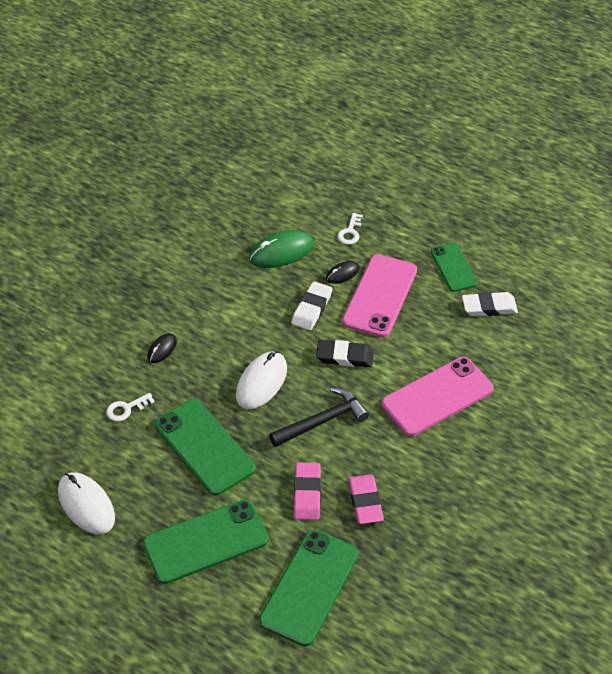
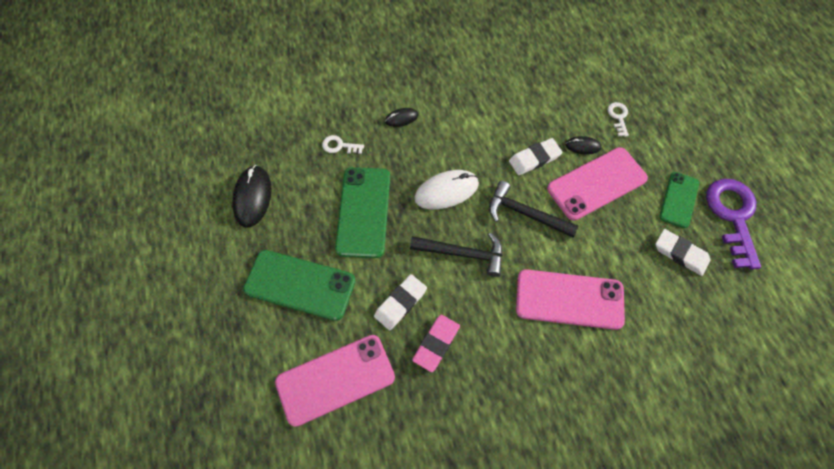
camera: 40 degrees right, 15 degrees up
white mouse [58,473,115,534] -> black mouse [232,165,272,228]
green mouse [249,230,314,268] -> none
green phone [259,529,359,647] -> pink phone [275,335,395,427]
pink eraser [294,462,321,520] -> white eraser [374,274,427,330]
black eraser [316,340,374,367] -> black hammer [489,181,579,238]
white key [337,213,363,245] -> white key turned 120 degrees clockwise [608,102,629,137]
none -> purple key [706,179,761,270]

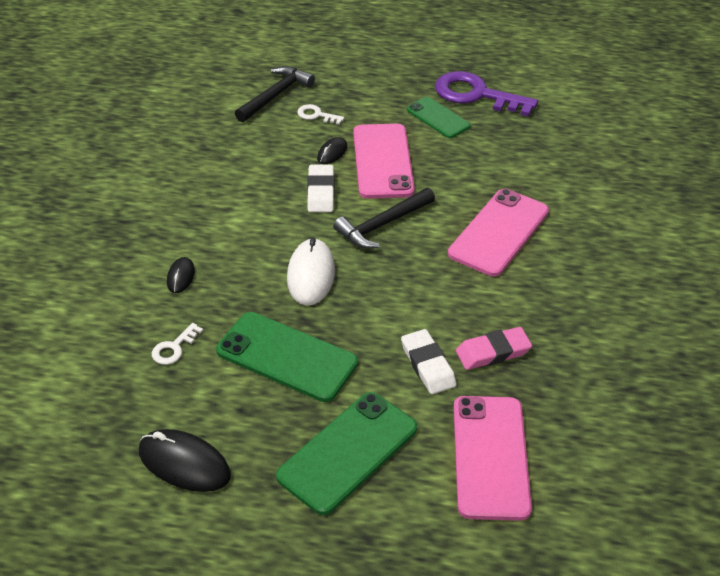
camera: 65 degrees left, 20 degrees down
black hammer [410,233,503,277] -> black hammer moved to [235,66,315,122]
pink eraser [412,315,460,372] -> pink eraser turned 75 degrees counterclockwise [456,327,532,370]
white eraser [655,229,710,276] -> none

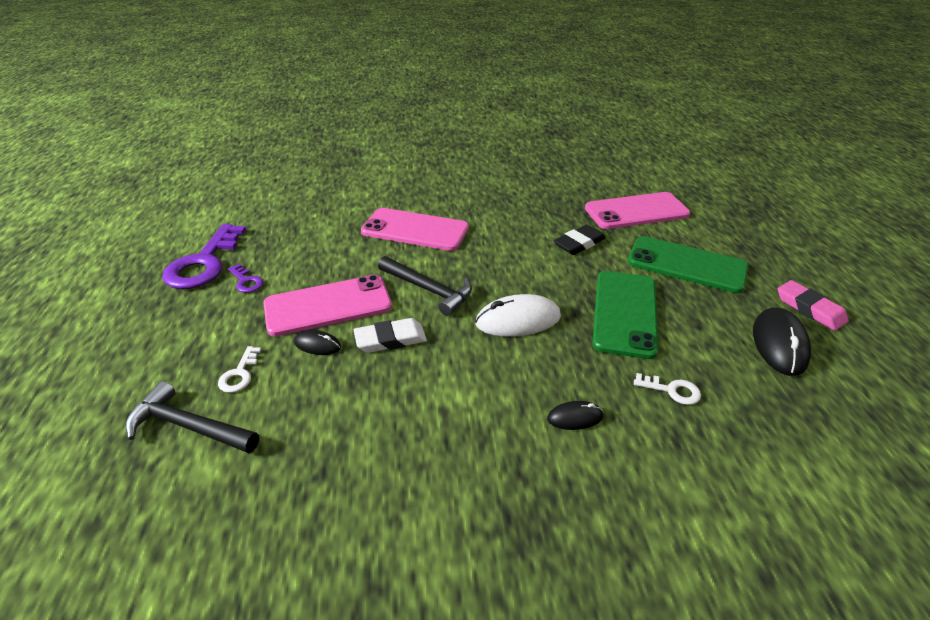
camera: 105 degrees left, 5 degrees down
white eraser [401,329,456,394] -> black eraser [554,225,606,255]
green phone [407,97,470,138] -> purple key [228,264,263,293]
pink eraser [456,327,532,370] -> pink eraser moved to [778,280,848,331]

